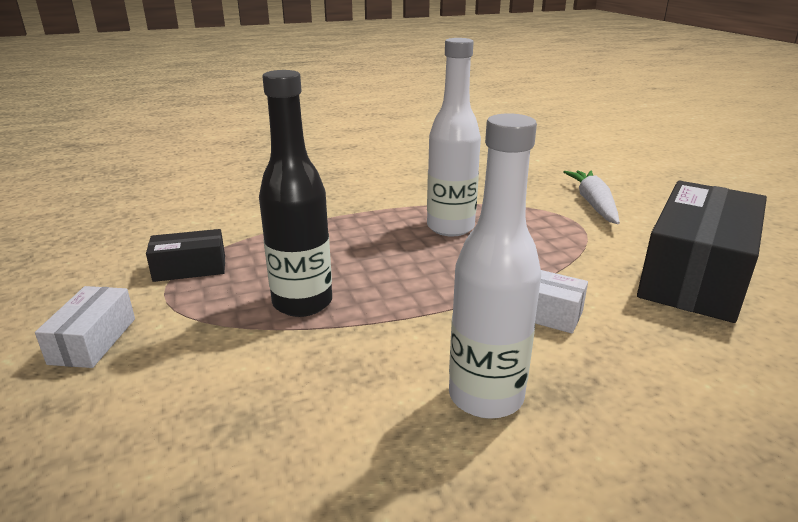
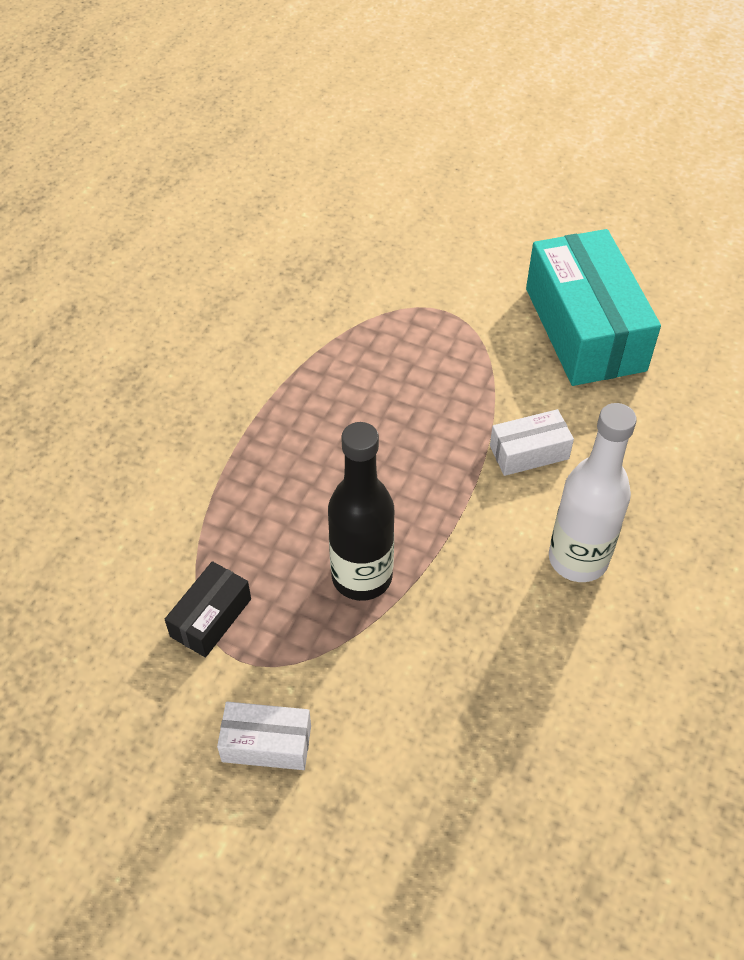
camera: 45 degrees left, 25 degrees up
white box [35,286,135,368] -> white box turned 45 degrees counterclockwise [217,702,311,770]
white bottle [427,38,481,236] -> none
white carrot [563,170,620,224] -> none
black box [637,181,767,323] -> turquoise box [526,229,661,386]

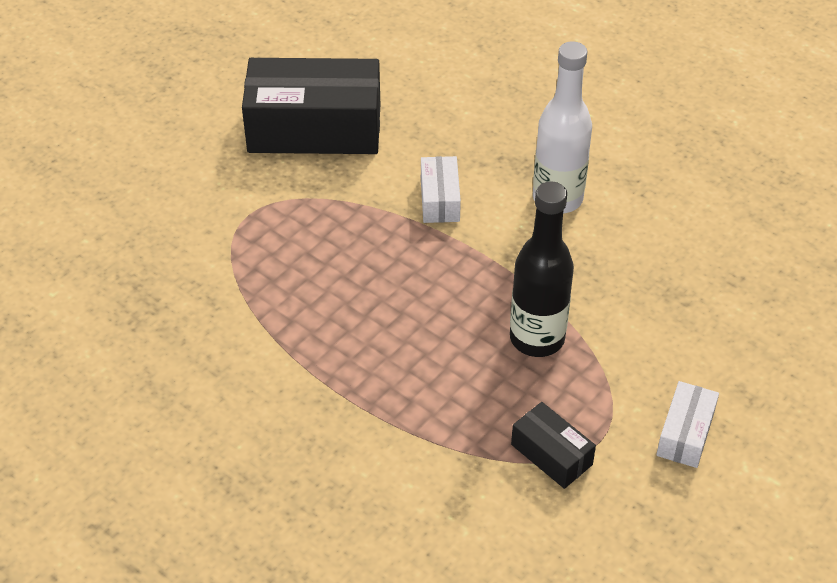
camera: 75 degrees left, 5 degrees down
turquoise box [526,229,661,386] -> black box [242,58,380,154]

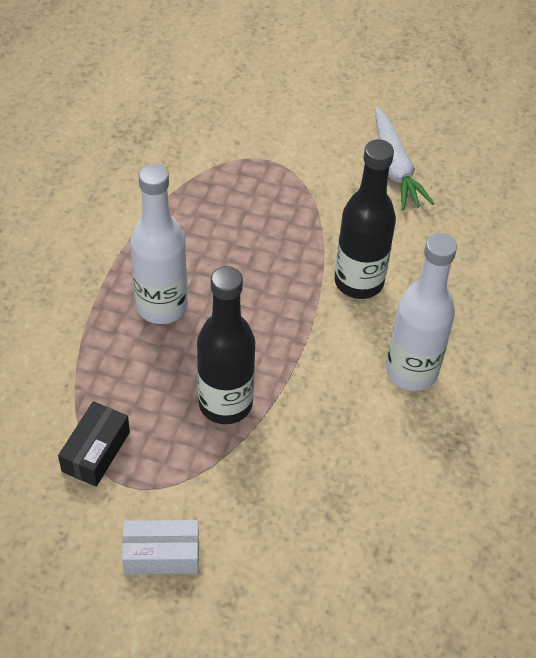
camera: 65 degrees right, 5 degrees up
black box [242,58,380,154] -> white carrot [375,108,435,210]
white box [421,156,461,223] -> black bottle [335,139,396,299]
none -> white bottle [130,163,188,324]

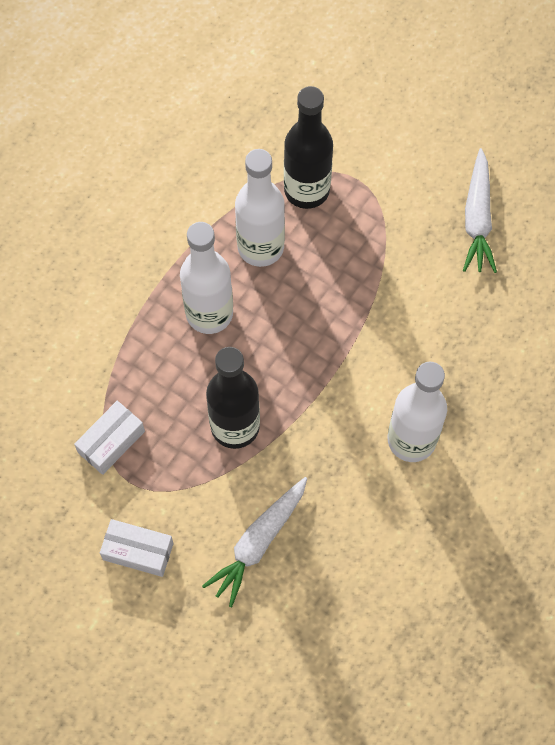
camera: 20 degrees right, 15 degrees up
black box [58,401,130,487] -> white box [74,401,145,475]
black bottle [335,139,396,299] -> black bottle moved to [284,86,333,209]
none -> white carrot [202,477,307,607]
none -> white bottle [235,149,285,267]

